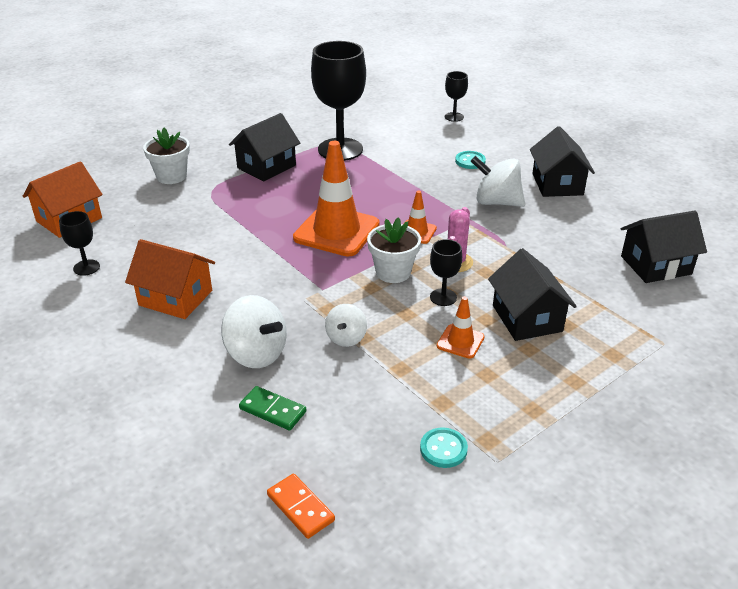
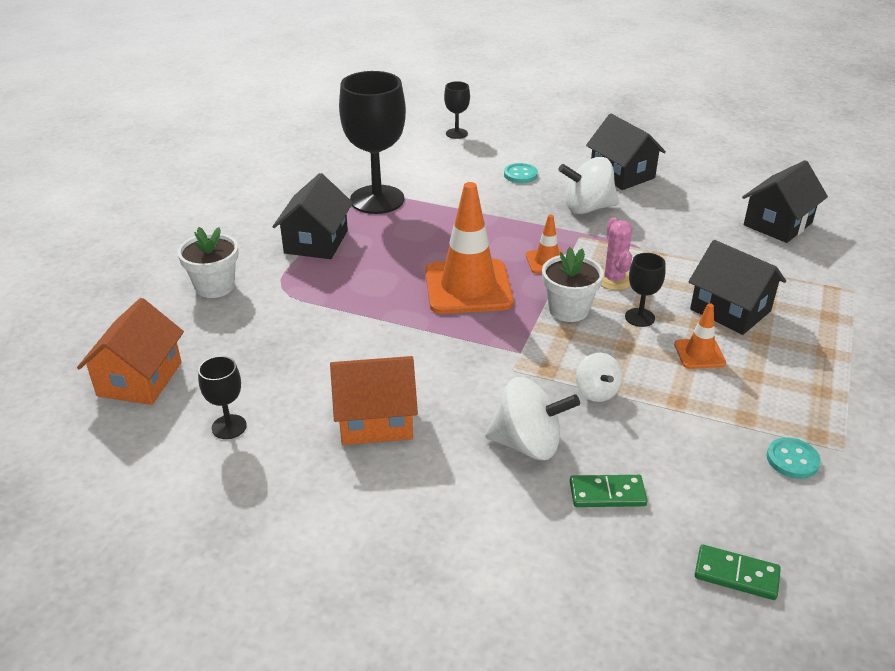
camera: 30 degrees left, 0 degrees up
orange domino [267,474,335,539] -> green domino [695,545,781,600]

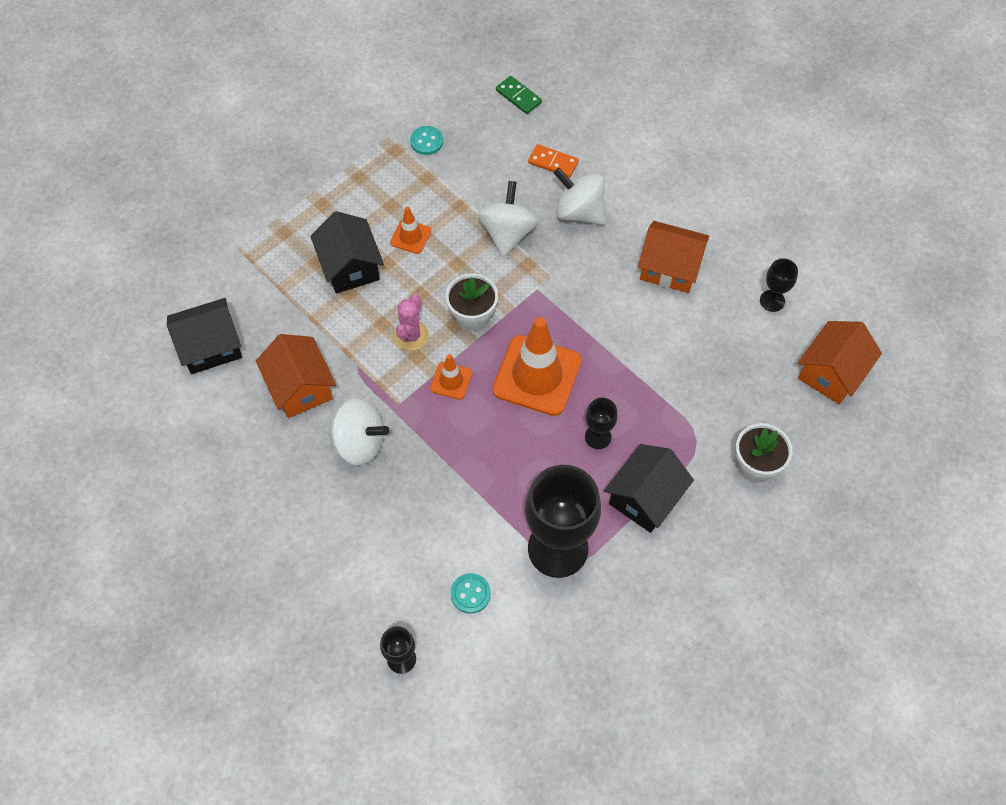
camera: 155 degrees left, 25 degrees up
turquoise button [504,163,538,183] -> turquoise button moved to [450,573,491,614]
green domino [570,475,648,507] -> orange domino [528,144,579,178]
white spinning top [576,353,622,402] -> white spinning top [478,181,538,257], size x1.65
black house [586,114,666,190] -> none
black goblet [625,253,666,327] -> black goblet moved to [585,398,618,449]
none -> orange house [256,334,336,418]

